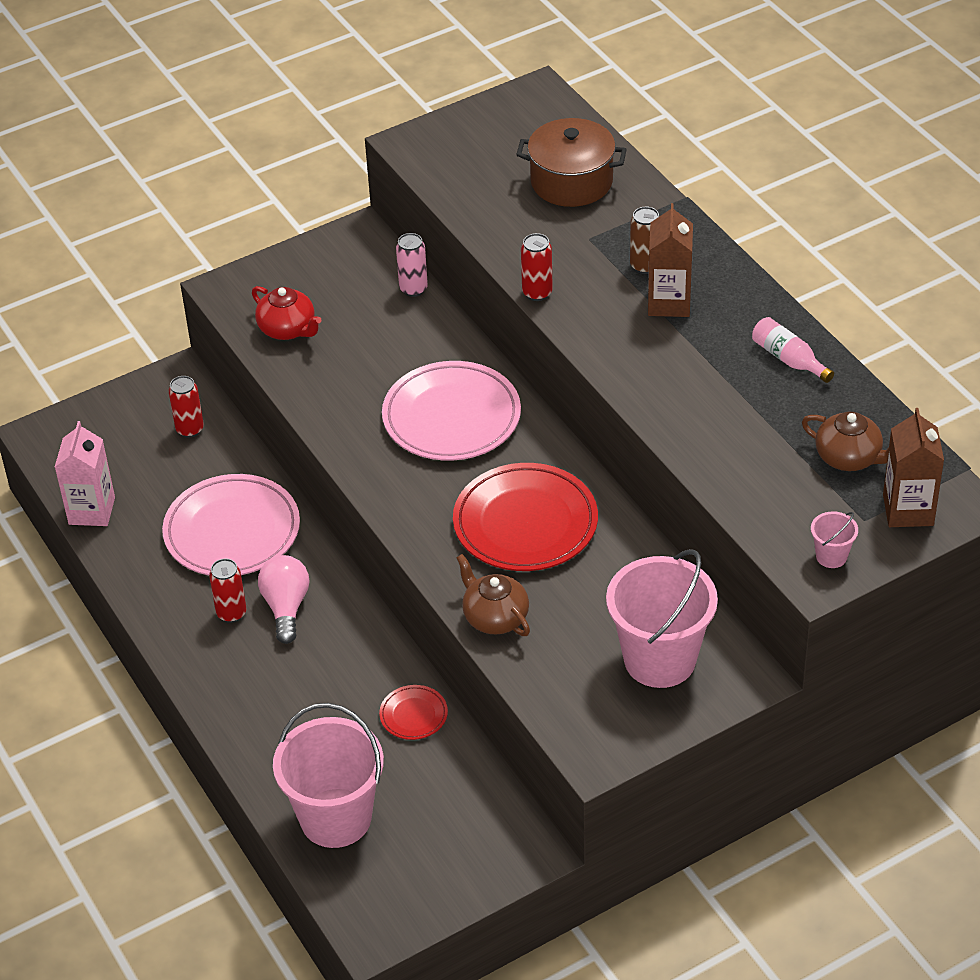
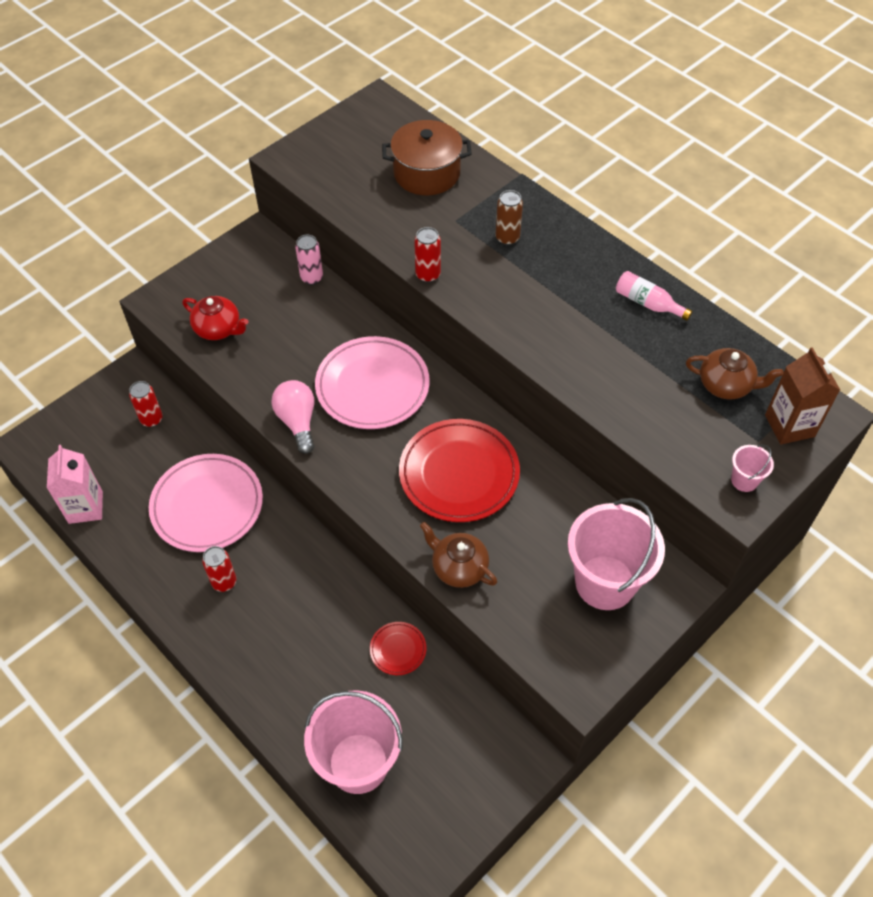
camera: 15 degrees left, 10 degrees up
pink light bulb [258,555,309,644] -> pink light bulb moved to [271,380,315,454]
brown carton [648,203,693,317] -> none

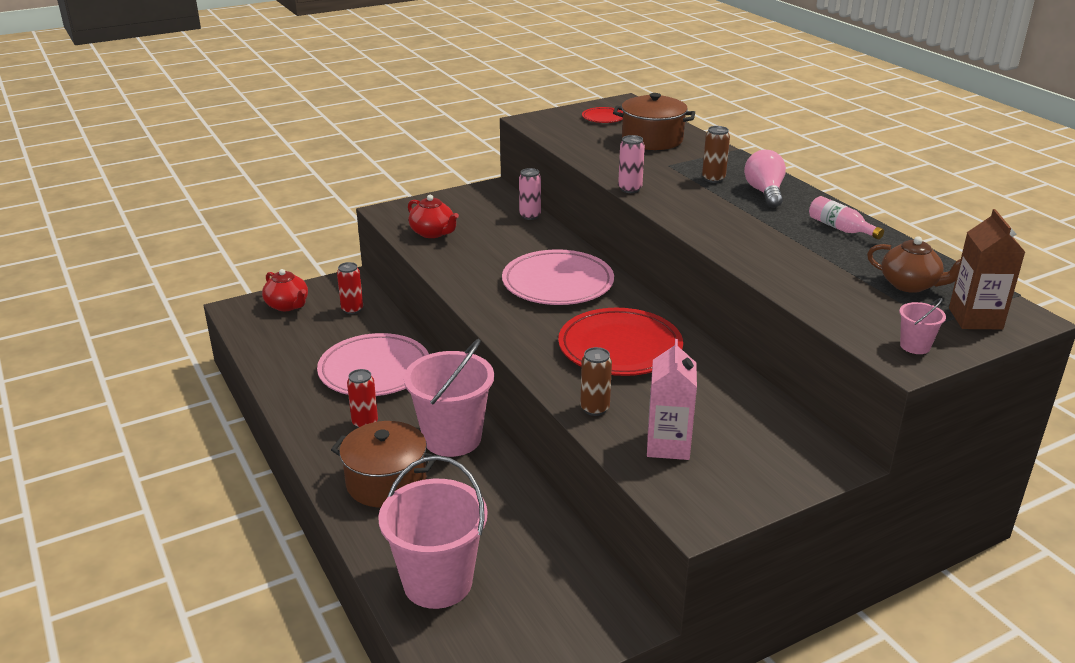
camera: 15 degrees right, 25 degrees down
pink carton [47,445,103,524] -> pink carton moved to [647,339,697,460]
pink light bulb [271,380,315,454] -> pink light bulb moved to [744,150,786,208]
red plate [370,622,426,675] -> red plate moved to [582,107,623,123]
red can [414,227,441,283] -> pink can [618,135,645,193]
brown teapot [420,522,497,588] -> brown can [580,347,612,416]
pink bucket [568,498,665,610] -> pink bucket moved to [404,339,494,457]
none -> red teapot [262,269,308,311]
none -> brown pot [331,421,436,507]

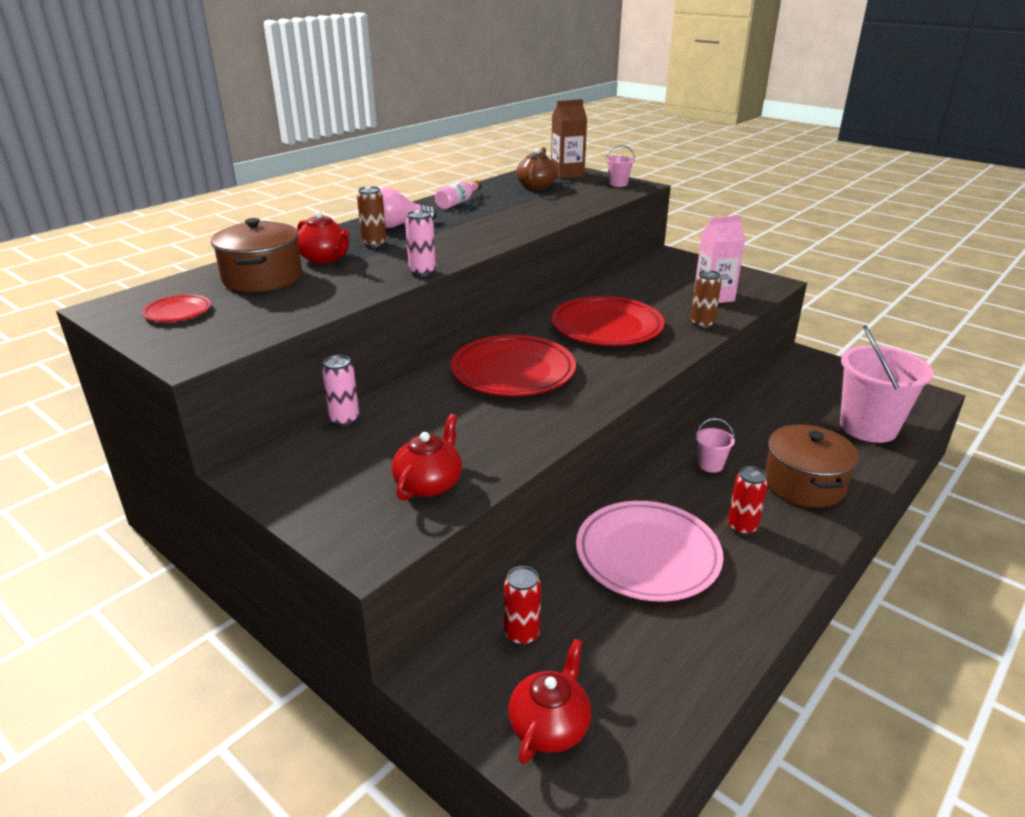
camera: 110 degrees left, 0 degrees up
pink bucket [404,339,494,457] -> pink bucket [696,418,735,473], size x0.42
pink plate [502,249,614,305] -> red plate [451,335,576,396]
none -> red teapot [297,211,350,264]

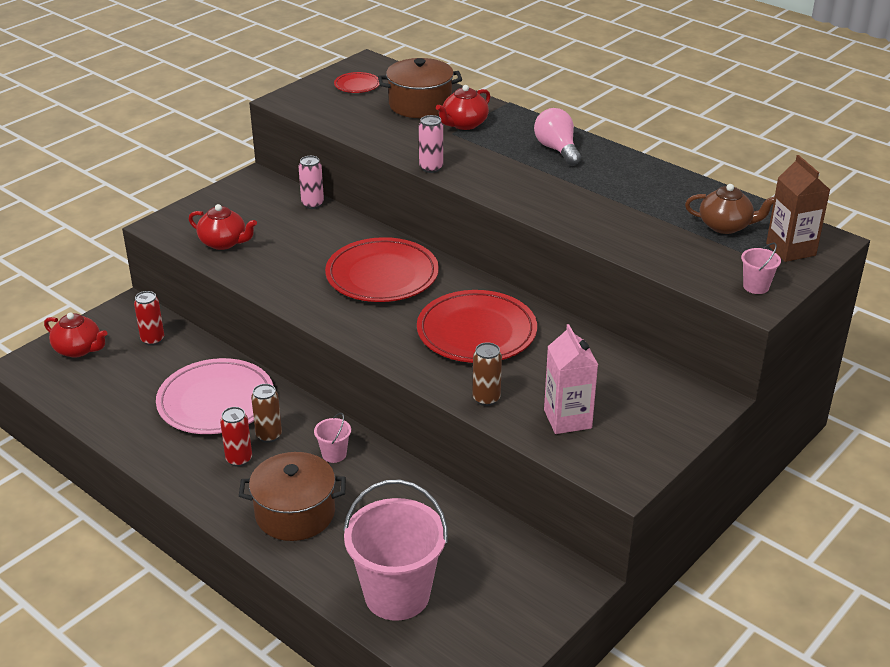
camera: 90 degrees right, 5 degrees up
brown can [357,186,387,248] -> brown can moved to [251,384,282,443]
pink bottle [435,181,482,209] -> none

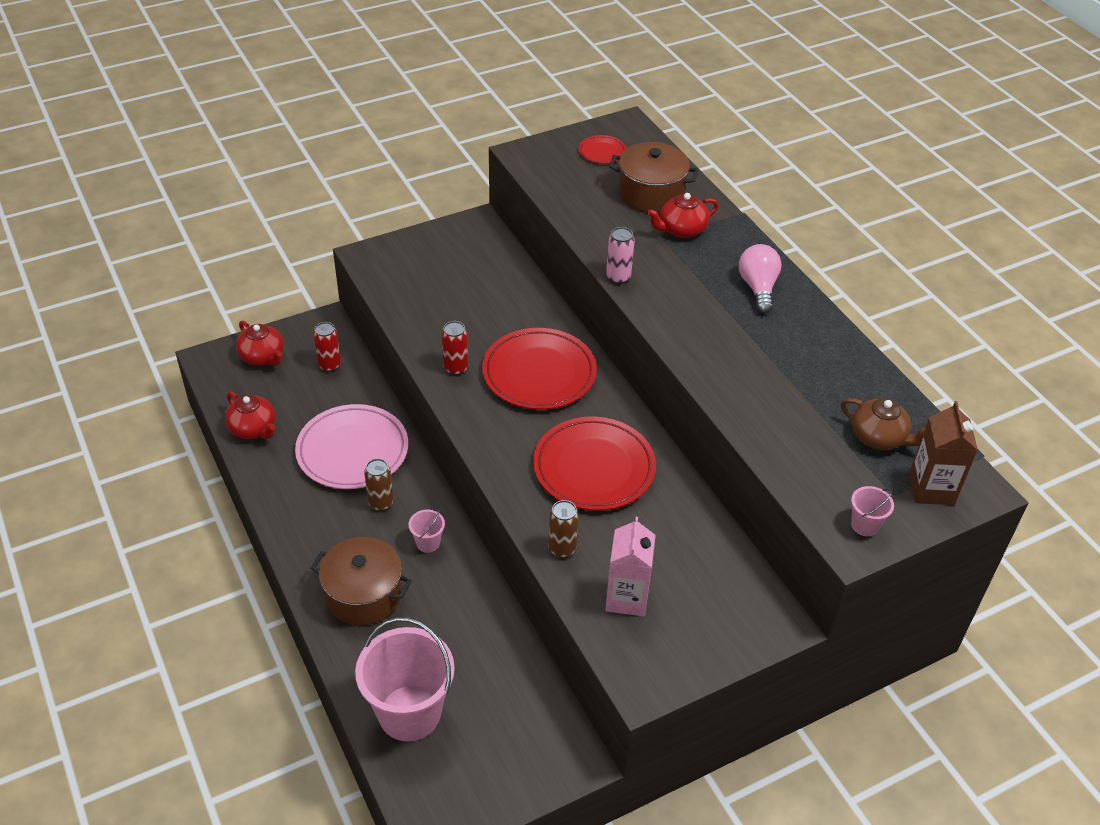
camera: 20 degrees right, 10 degrees up
red teapot [189,204,257,250] -> red teapot moved to [225,391,275,439]
red can [220,407,252,467] -> red can moved to [442,321,468,375]
pink can [299,156,324,209] -> none

